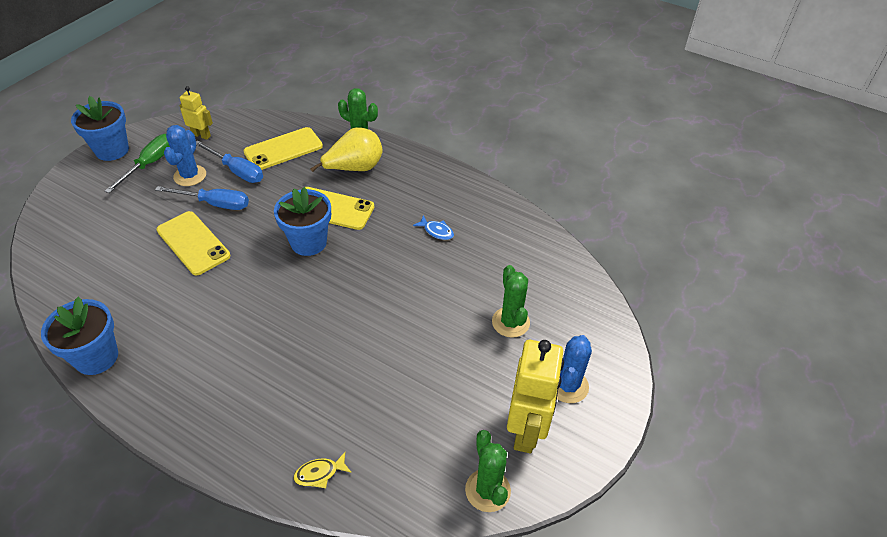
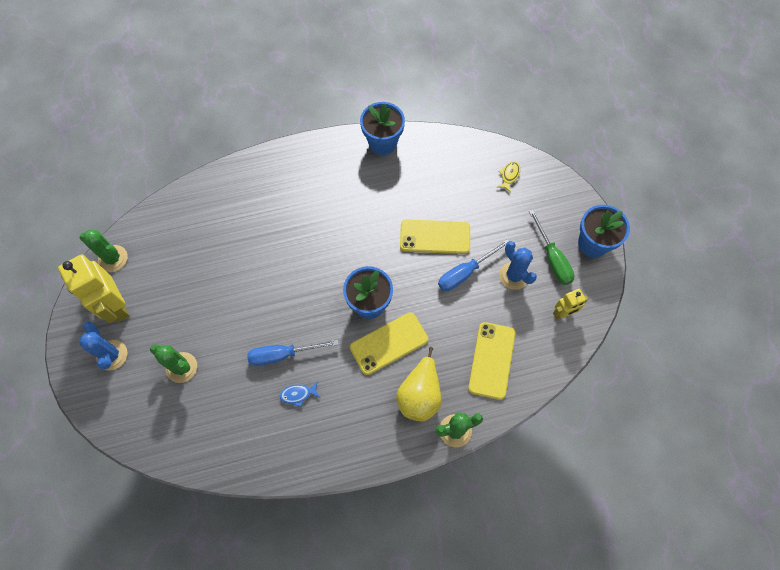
camera: 135 degrees right, 20 degrees up
blue screwdriver [196,140,263,183] -> blue screwdriver moved to [247,340,339,366]
yellow fish [294,452,352,488] -> yellow fish moved to [497,161,520,192]

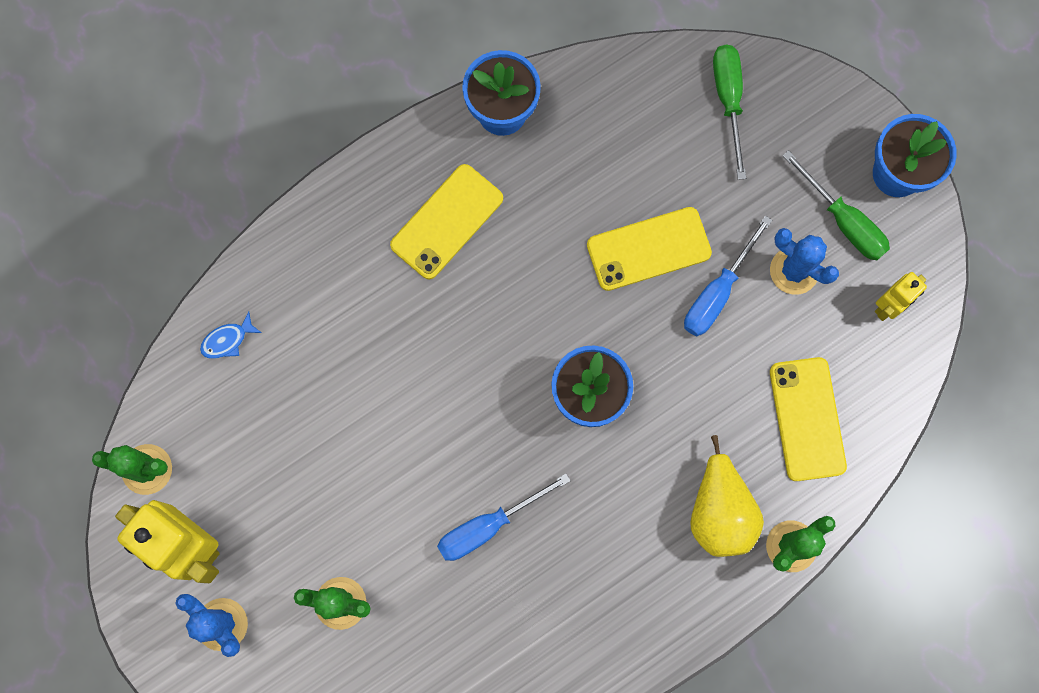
camera: 20 degrees left, 10 degrees up
blue fish [279,381,320,407] -> blue fish moved to [200,312,262,359]
yellow phone [350,313,428,375] -> yellow phone moved to [390,164,503,279]
yellow fish [497,161,520,192] -> green screwdriver [713,45,746,180]

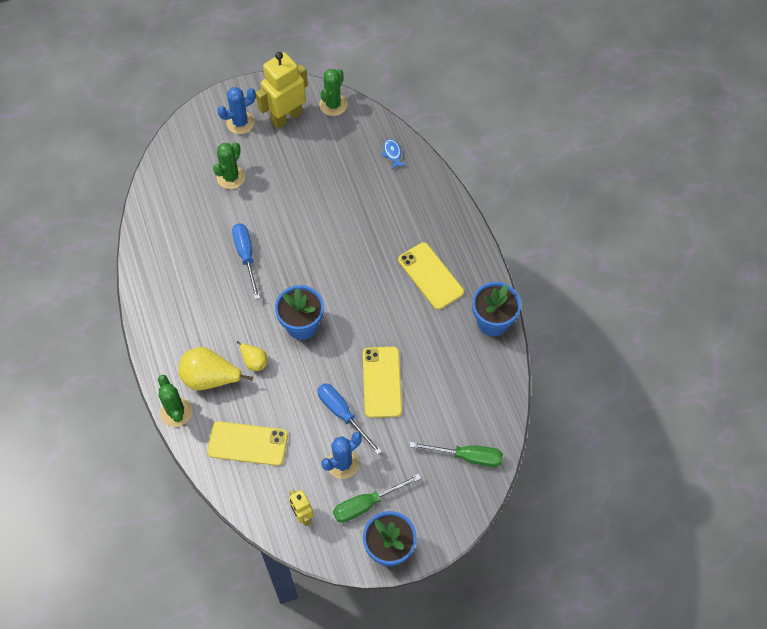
camera: 105 degrees right, 15 degrees down
none -> yellow pear [236,341,268,371]

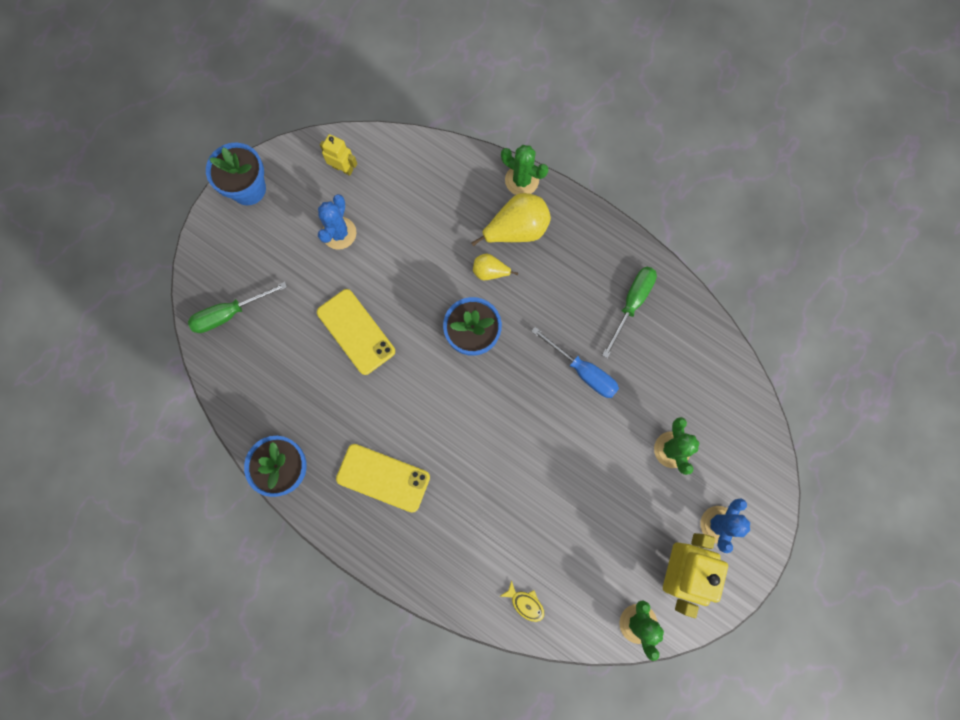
camera: 145 degrees right, 15 degrees up
yellow phone [207,421,288,466] -> none
blue screwdriver [318,383,382,455] -> none
green screwdriver [333,474,422,523] -> green screwdriver moved to [602,266,657,358]
blue fish [382,139,406,170] -> yellow fish [500,580,544,622]

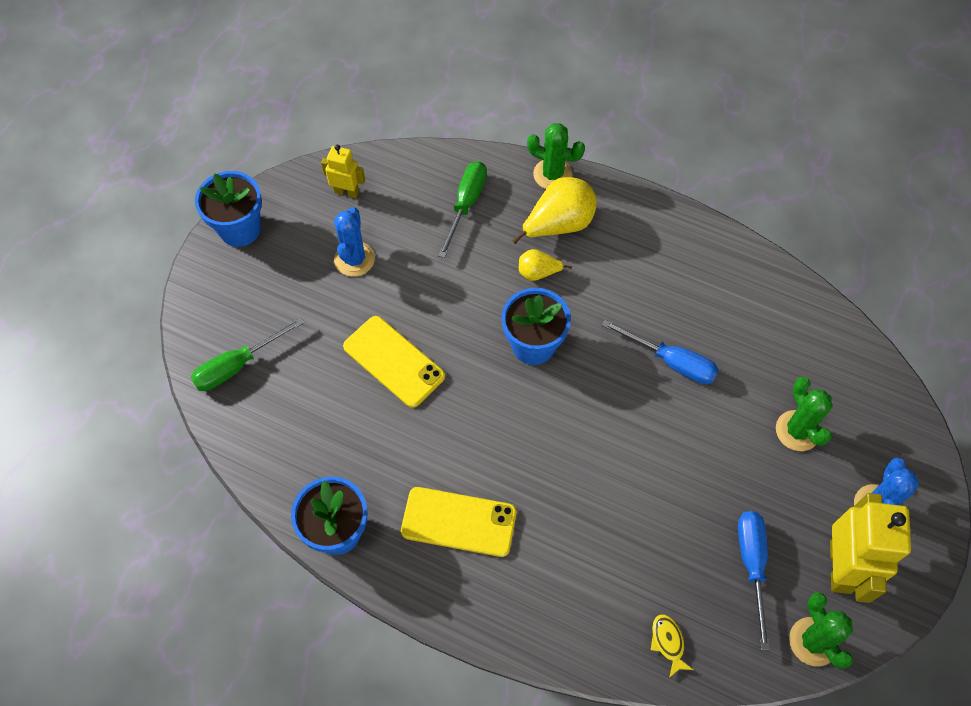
camera: 10 degrees left, 15 degrees down
yellow fish [500,580,544,622] -> yellow fish turned 135 degrees counterclockwise [651,614,693,678]
green screwdriver [602,266,657,358] -> green screwdriver moved to [438,161,487,258]
none -> blue screwdriver [738,511,770,650]

